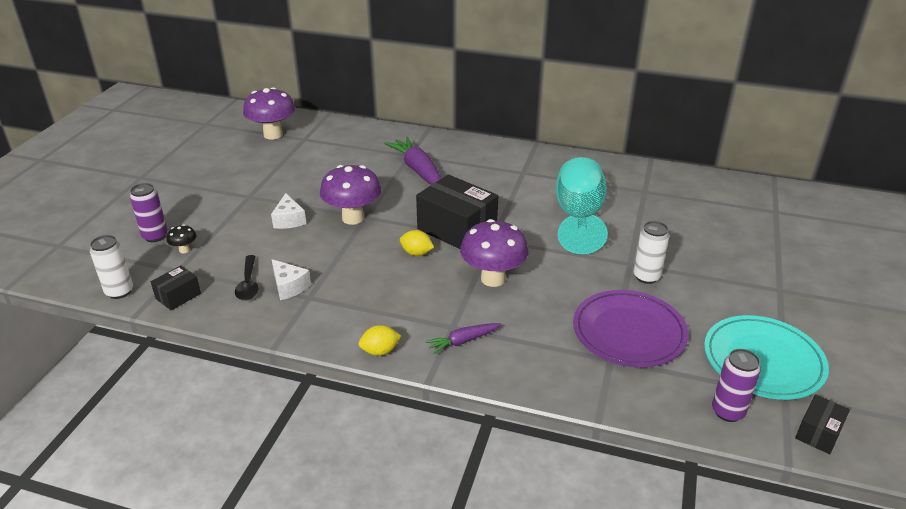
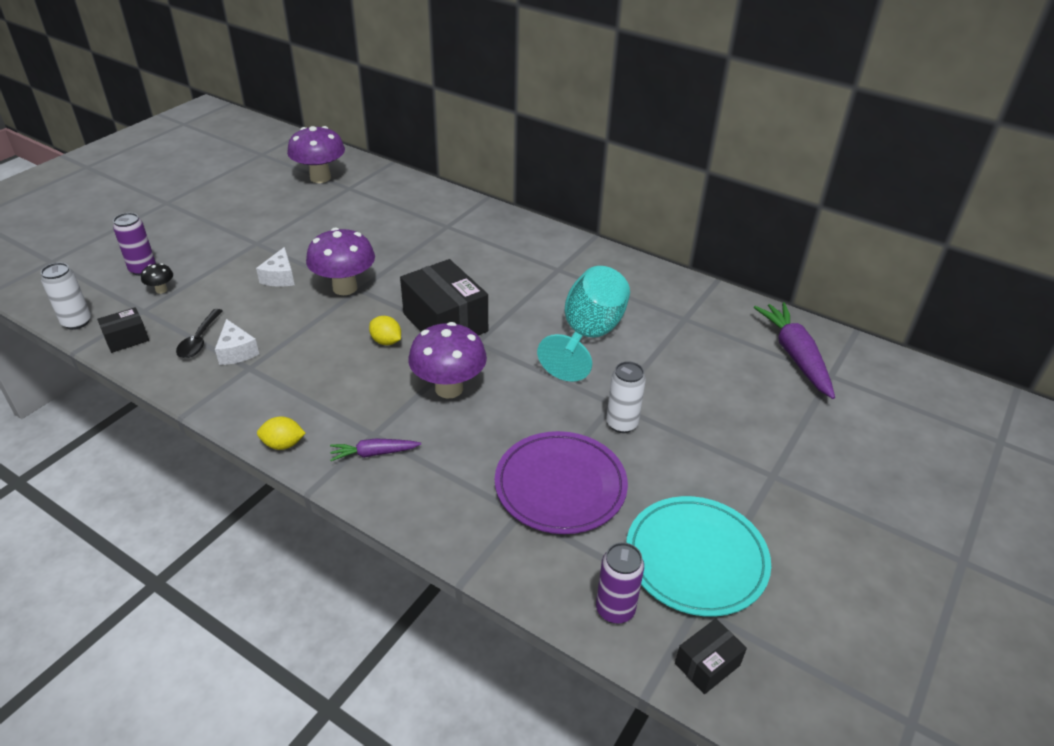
camera: 15 degrees right, 5 degrees up
purple carrot [384,137,442,185] -> purple carrot moved to [754,302,835,399]

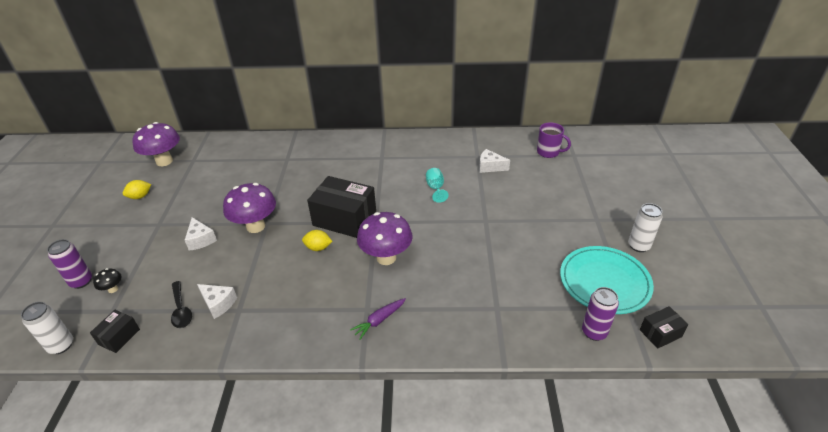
camera: 30 degrees left, 0 degrees up
yellow lemon [257,416,306,450] -> yellow lemon moved to [123,180,151,199]
purple plate [495,431,628,534] -> none
turquoise goblet [537,266,630,382] -> turquoise goblet [426,168,449,203], size x0.44
white can [606,361,646,433] -> white can moved to [628,203,663,252]
black box [675,618,747,694] -> black box turned 45 degrees clockwise [640,306,688,349]
purple carrot [754,302,835,399] -> purple mug [537,123,571,158]
none -> white cheese [479,149,510,173]

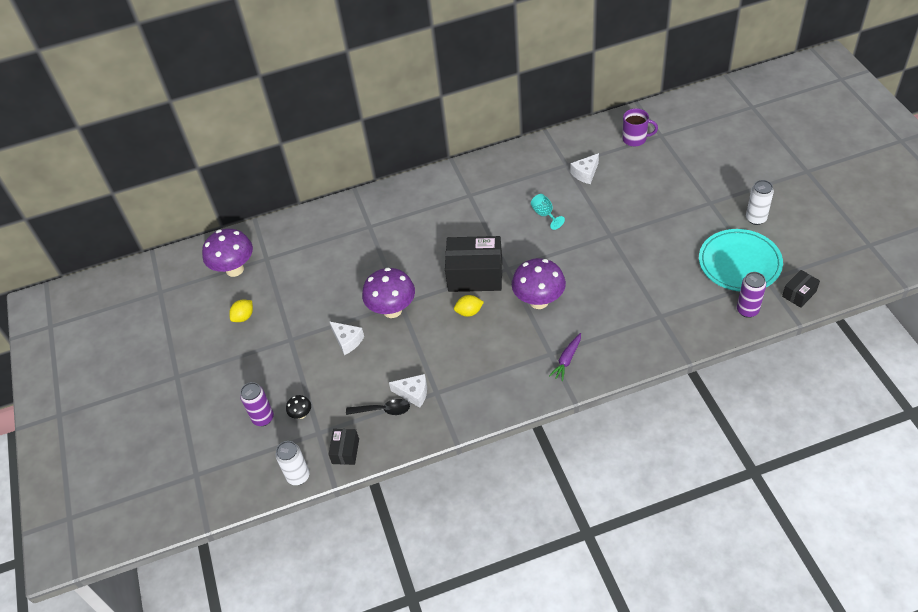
camera: 15 degrees left, 10 degrees up
black spoon [171,281,192,328] -> black spoon turned 45 degrees counterclockwise [346,399,410,415]
white cheese [479,149,510,173] -> white cheese turned 45 degrees counterclockwise [570,153,599,184]

